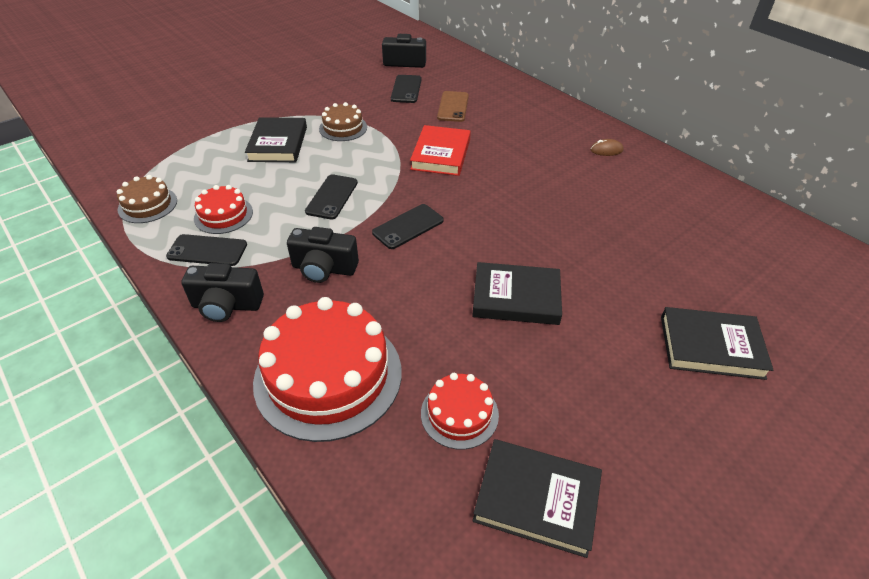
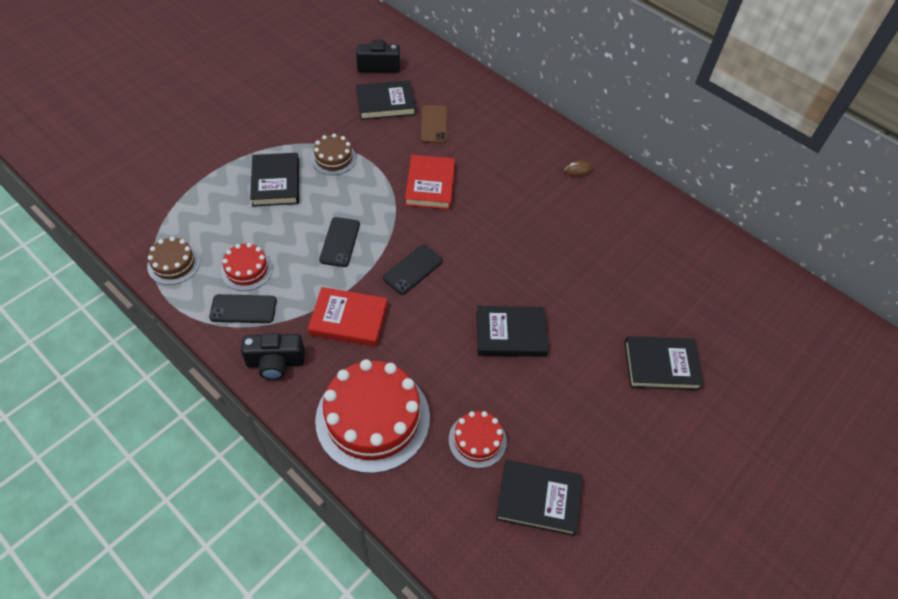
camera: 10 degrees left, 10 degrees up
black camera [287,227,359,283] -> red book [308,287,388,347]
black phone [391,75,422,103] -> black book [356,80,416,120]

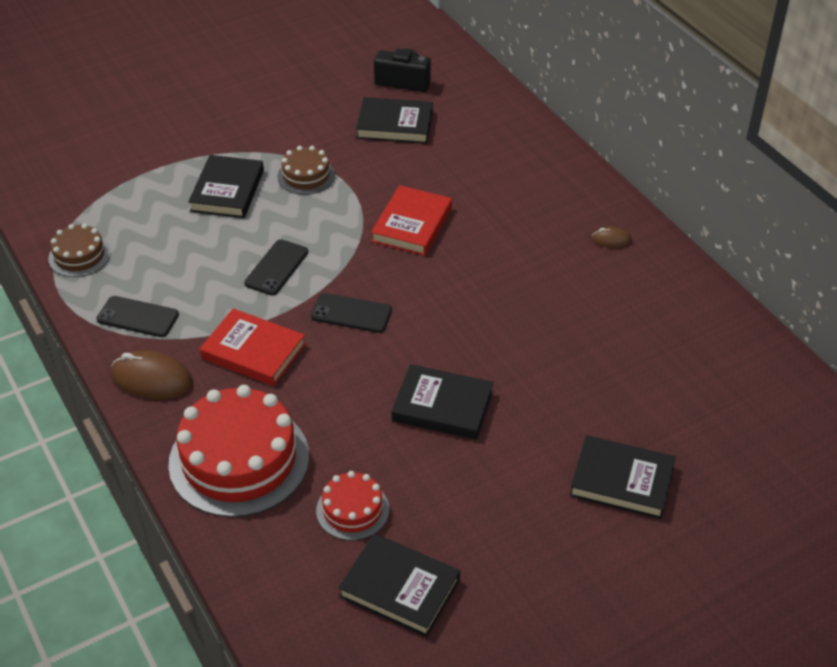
camera: 20 degrees right, 10 degrees down
red cake [221,243,273,291] -> none
black camera [241,333,305,380] -> brown mouse [111,350,193,399]
black phone [383,245,443,295] -> black phone turned 45 degrees clockwise [311,293,392,333]
brown phone [421,105,447,143] -> none

